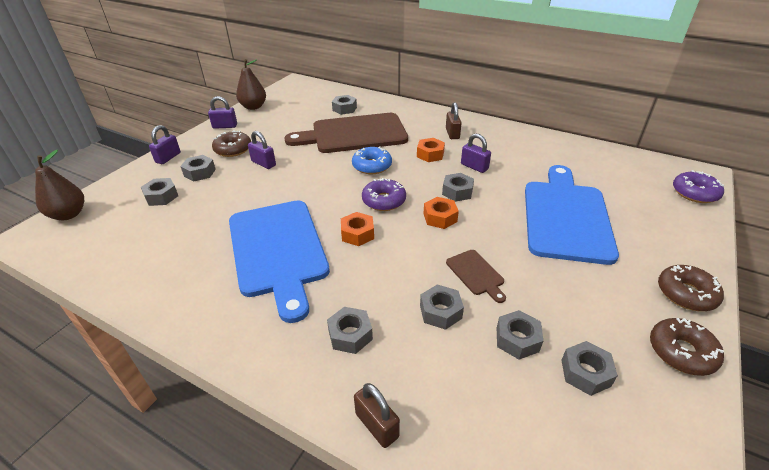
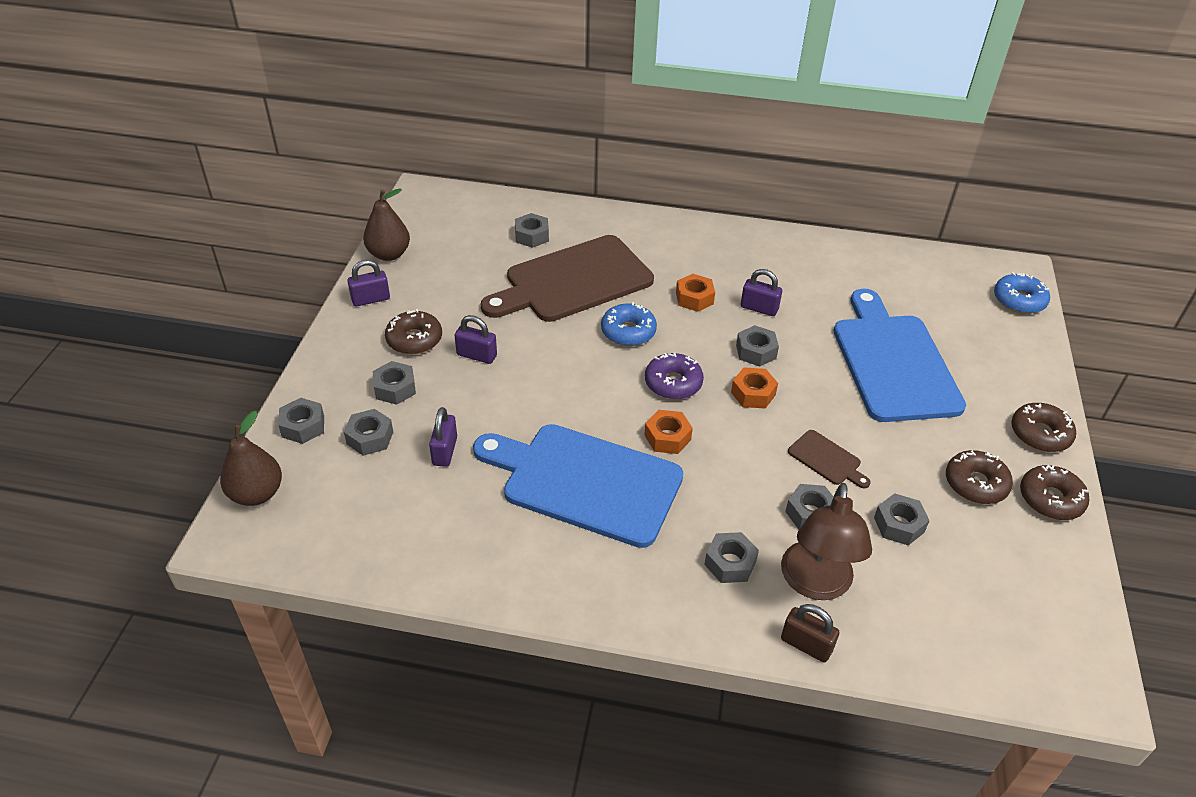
camera: 20 degrees left, 5 degrees up
purple padlock [149,125,181,164] -> purple padlock moved to [429,407,457,467]
blue cutting board [229,200,330,323] -> blue cutting board turned 150 degrees clockwise [473,424,683,548]
brown padlock [446,102,462,139] -> none
grey nut [562,341,618,396] -> grey nut moved to [278,398,324,444]
purple donut [673,170,724,203] -> blue donut [994,272,1050,314]
none -> brown lamp [781,483,872,600]
none -> brown donut [946,450,1013,504]

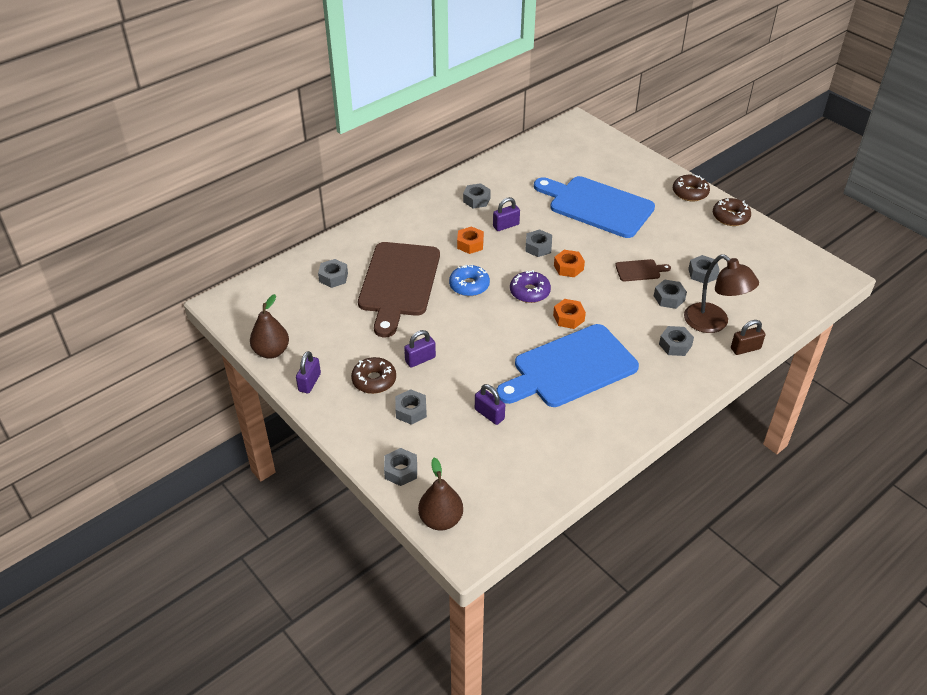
camera: 50 degrees left, 0 degrees up
grey nut [344,409,393,456] -> grey nut moved to [463,183,491,208]
brown donut [946,450,1013,504] -> none
blue donut [994,272,1050,314] -> none

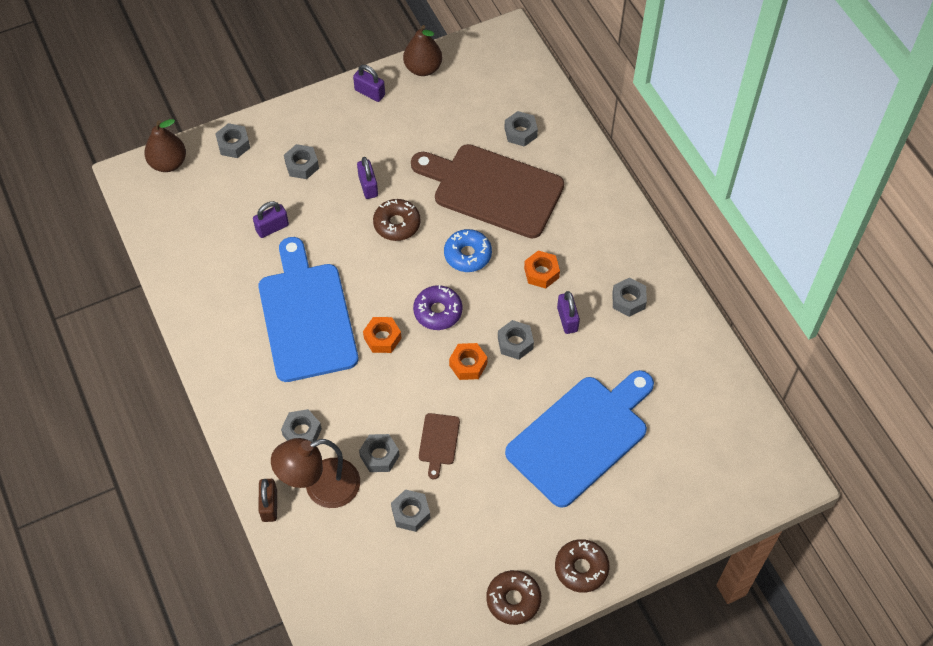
camera: 105 degrees right, 15 degrees up
brown donut [351,357,396,394] -> brown donut moved to [373,199,421,241]

